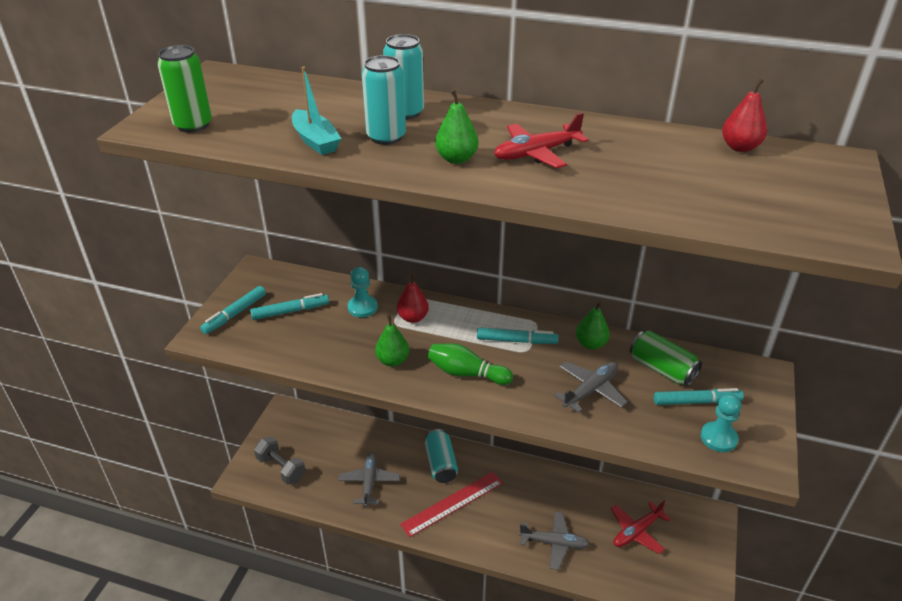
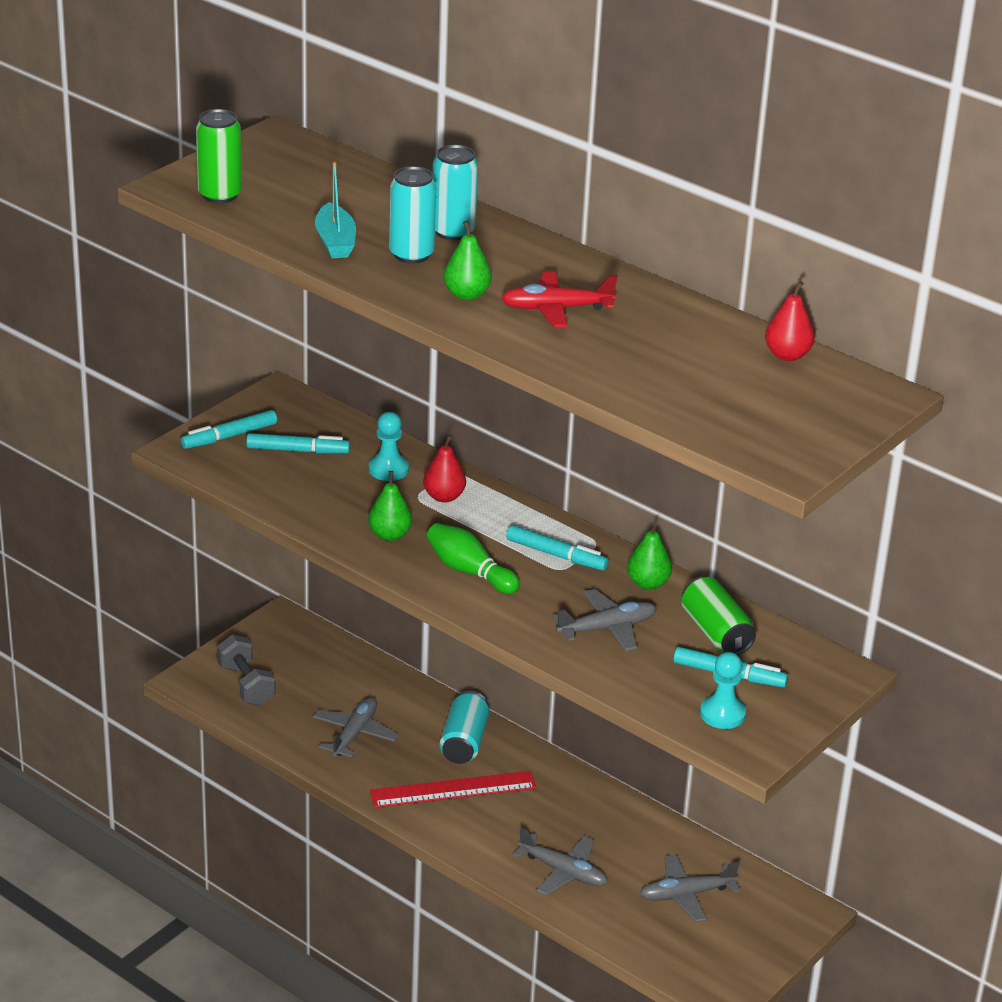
camera: 20 degrees right, 5 degrees down
red plane [611,500,671,554] -> grey plane [640,854,740,922]

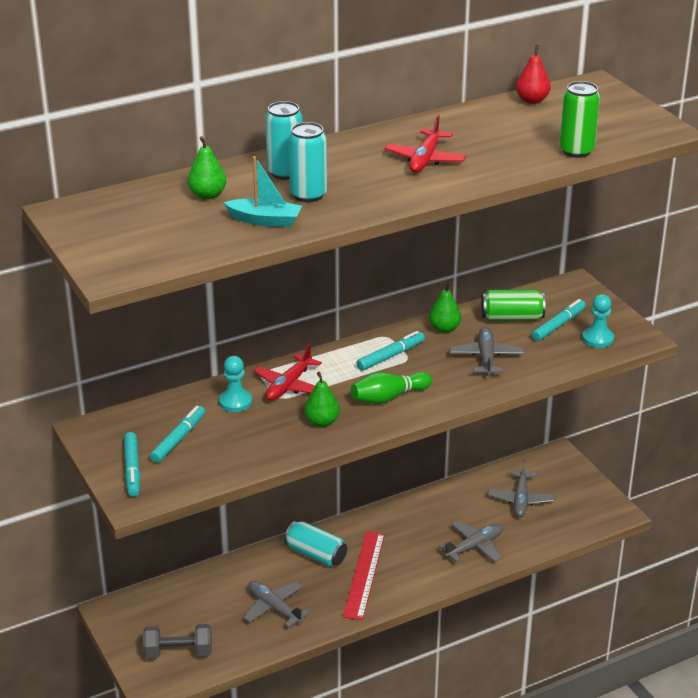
camera: 65 degrees left, 0 degrees up
green can [196,109,242,203] -> green can moved to [559,81,600,158]
red pear [423,435,466,503] -> red plane [254,343,322,401]
green pear [444,221,492,300] -> green pear moved to [188,136,226,200]

